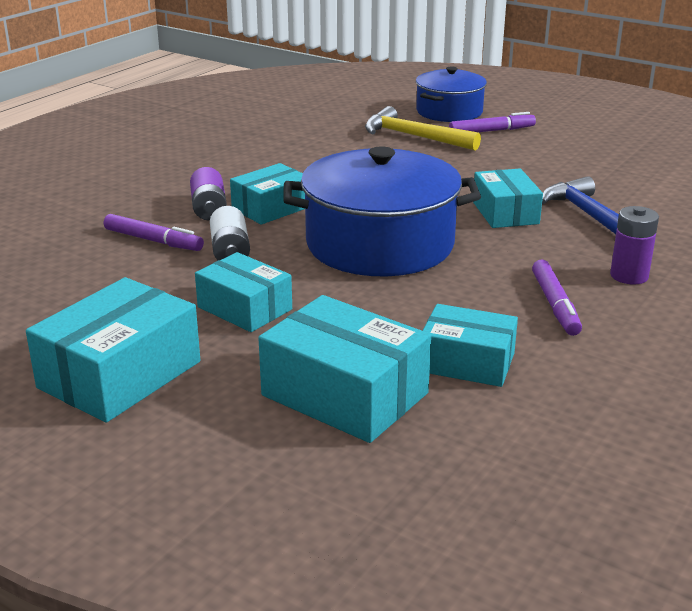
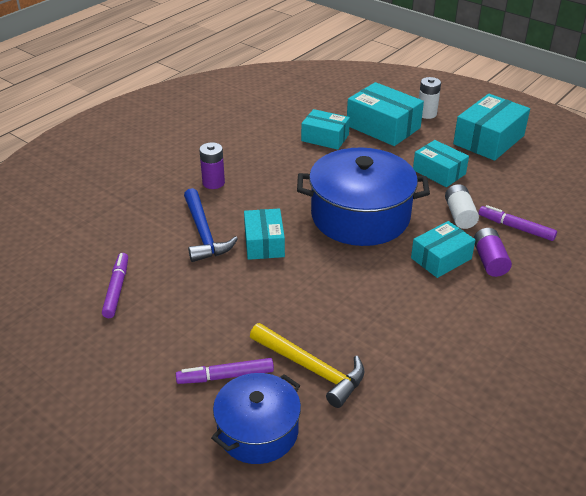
camera: 175 degrees left, 10 degrees up
purple marker [532,259,582,336] -> purple marker moved to [102,253,128,318]
none -> white battery [419,77,441,119]

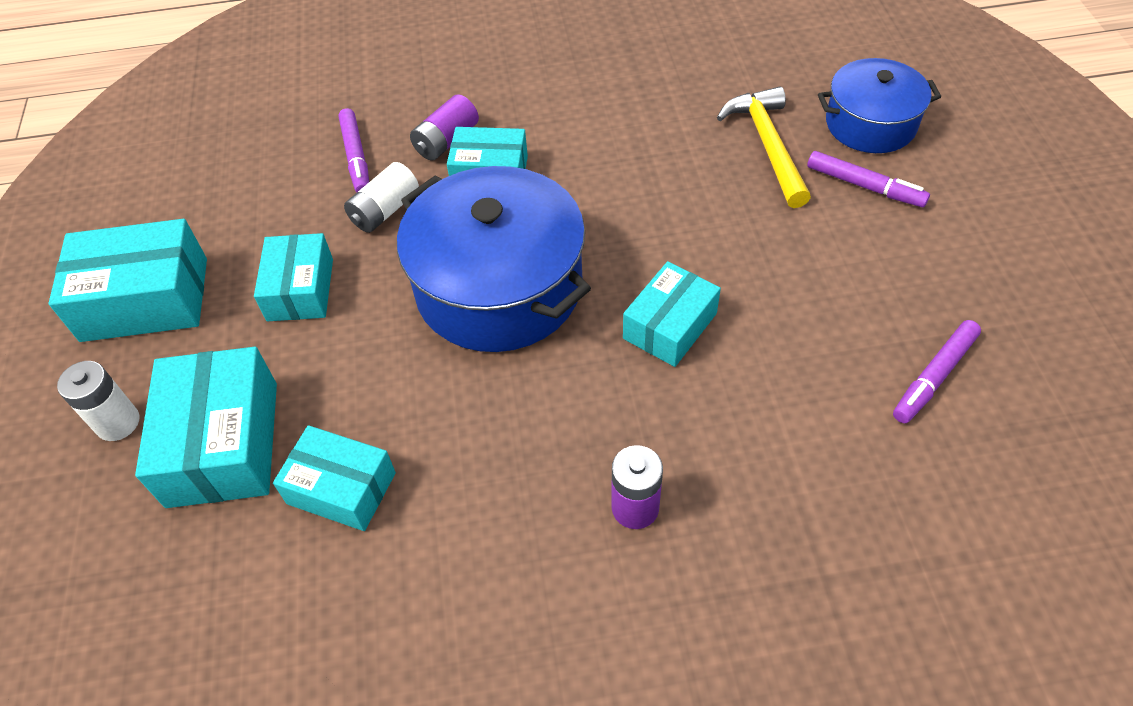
camera: 135 degrees left, 15 degrees up
blue hammer [184,188,238,262] -> none
turquoise box [301,109,350,150] -> turquoise box turned 45 degrees counterclockwise [273,425,396,531]

